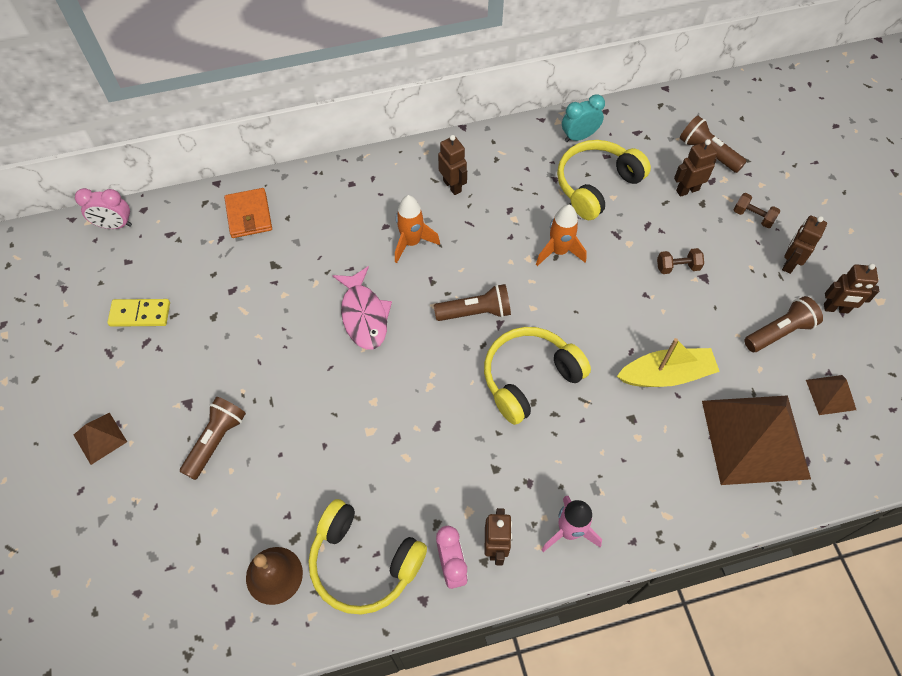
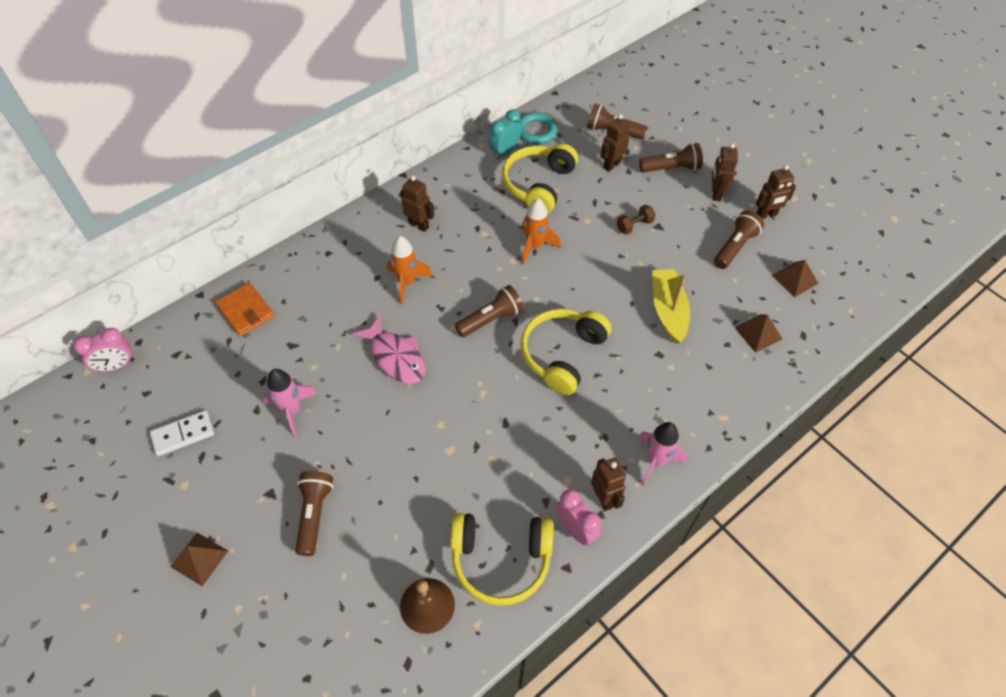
camera: 25 degrees left, 5 degrees down
yellow domino [107,299,170,327] -> white domino [150,410,214,456]
yellow boat [617,338,720,387] -> yellow boat turned 60 degrees counterclockwise [652,269,690,344]
brown pyramid [702,395,811,485] -> brown pyramid [734,314,782,353], size x0.45
brown dumbbell [734,193,780,228] -> brown flashlight [639,143,703,173]
none -> pink rocket [263,369,316,437]
none -> turquoise ring [518,112,558,144]

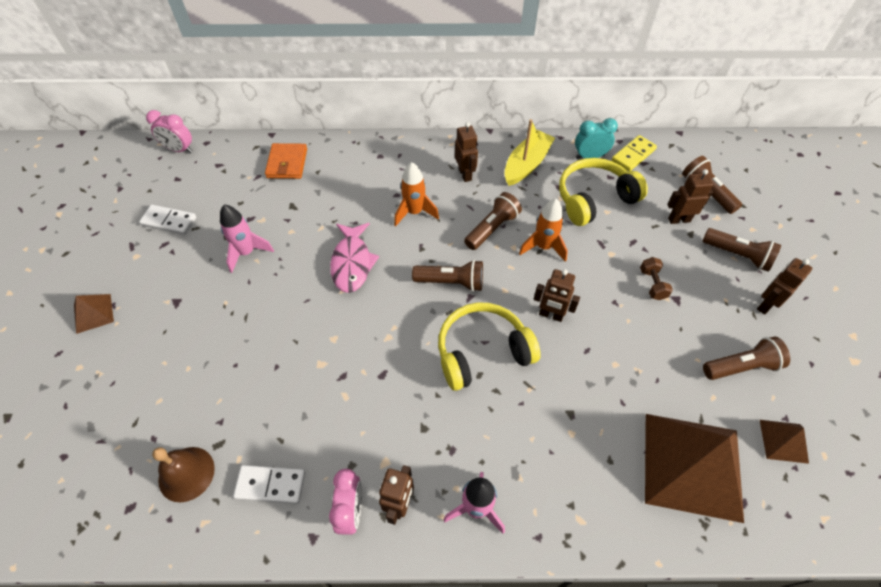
camera: 40 degrees right, 0 degrees up
brown flashlight [295,471,333,556] -> brown flashlight moved to [464,192,522,250]
yellow headphones [450,513,553,606] -> white domino [233,465,305,504]
turquoise ring [518,112,558,144] -> yellow domino [612,135,657,172]
brown dumbbell [616,205,656,235] -> brown dumbbell turned 75 degrees clockwise [640,257,673,300]
yellow boat [652,269,690,344] -> yellow boat moved to [505,119,555,186]
brown pyramid [734,314,782,353] -> brown pyramid [645,414,744,523], size x2.24
brown robot [756,165,796,219] -> brown robot moved to [534,269,580,322]

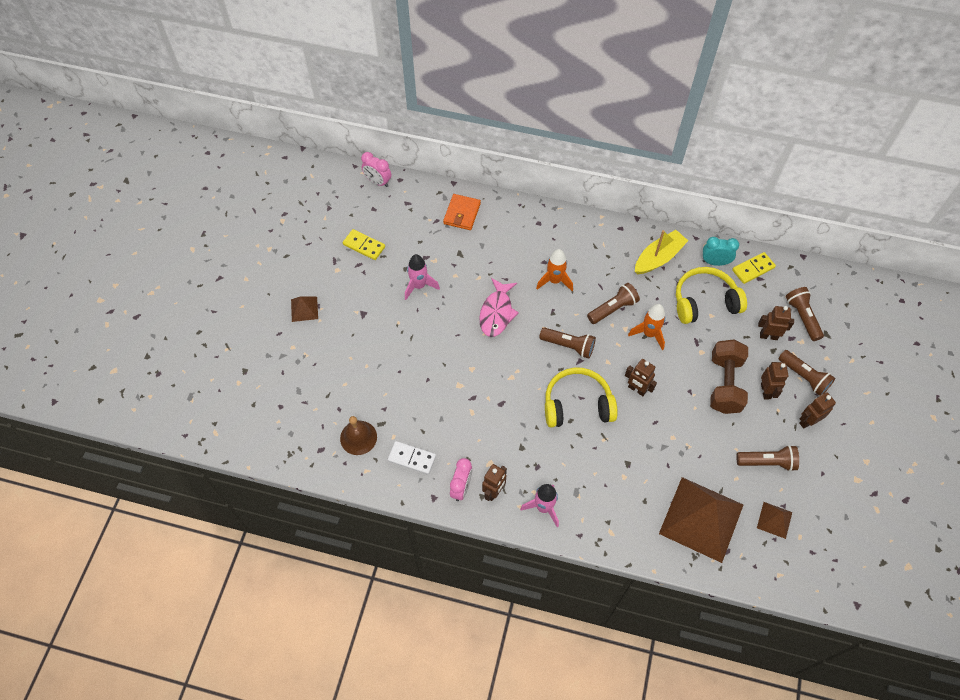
camera: 15 degrees right, 5 degrees up
white domino [139,205,196,235] -> yellow domino [343,229,385,260]
brown robot [455,122,478,182] -> brown robot moved to [761,362,789,400]
brown dumbbell [640,257,673,300] -> brown dumbbell [710,339,748,414], size x2.13

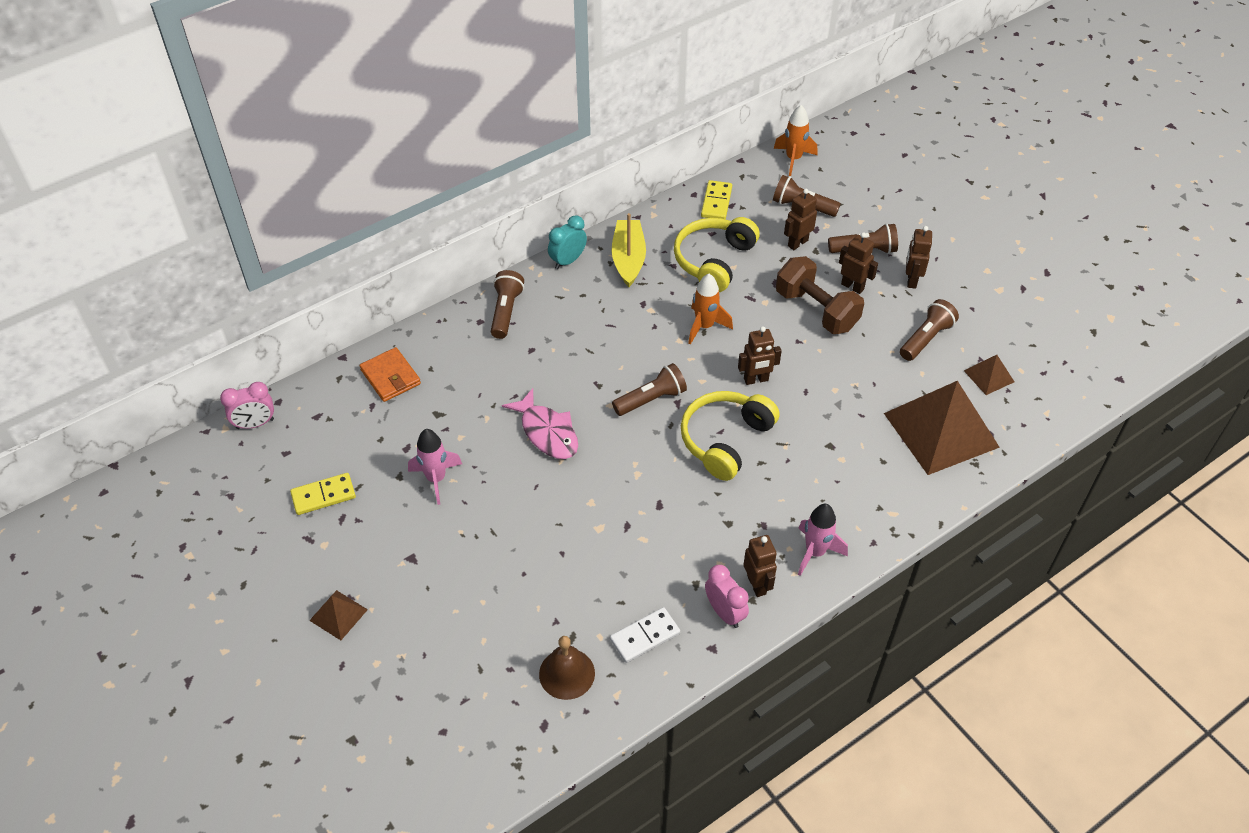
camera: 50 degrees left, 10 degrees down
orange rocket [536,249,573,291] -> orange rocket moved to [774,105,817,176]
brown flashlight [587,283,640,324] -> brown flashlight moved to [491,270,524,339]
turquoise clock [702,237,739,266] -> turquoise clock moved to [548,215,587,269]

